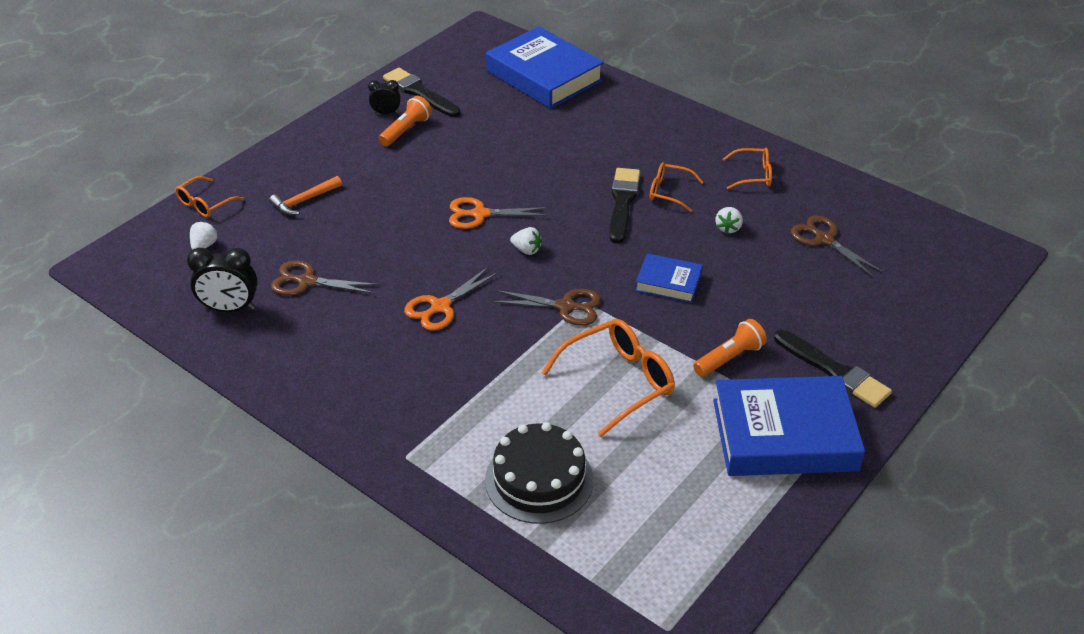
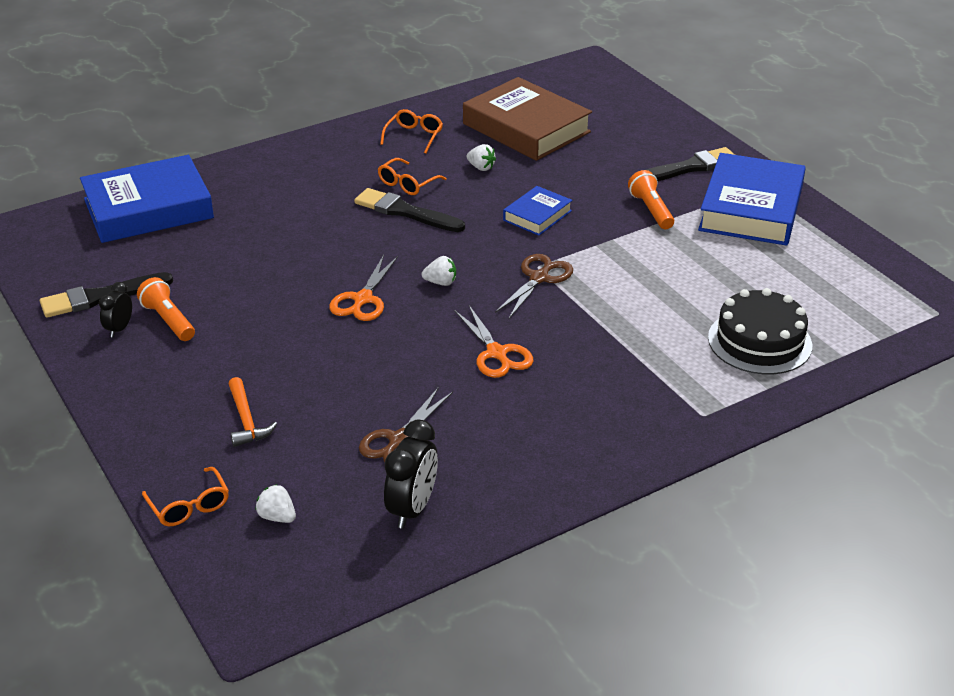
camera: 70 degrees left, 5 degrees down
white strawberry [510,227,542,255] -> white strawberry turned 45 degrees clockwise [422,256,456,286]
orange glasses [542,319,675,437] -> none
brown scissors [791,215,883,277] -> brown book [463,77,592,161]

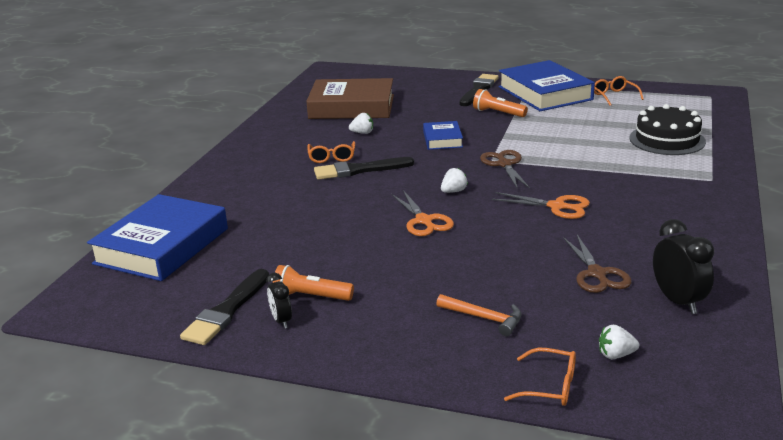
camera: 40 degrees left, 10 degrees down
orange glasses [380,109,443,154] -> orange glasses moved to [594,76,644,106]

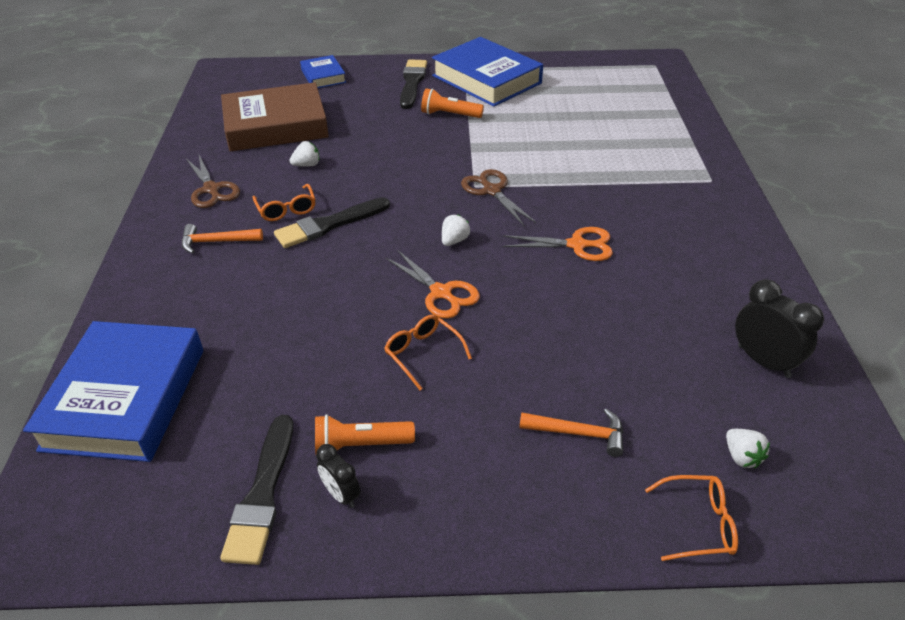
camera: 20 degrees left, 15 degrees up
blue book [423,121,463,150] -> blue book moved to [300,55,346,88]
brown scissors [563,235,631,293] -> brown scissors moved to [186,153,240,208]
orange glasses [594,76,644,106] -> orange glasses moved to [384,314,472,390]
white strawberry [599,325,639,359] -> white strawberry turned 90 degrees counterclockwise [726,429,770,468]
black cake [629,104,706,155] -> none
none -> orange hammer [182,224,263,254]

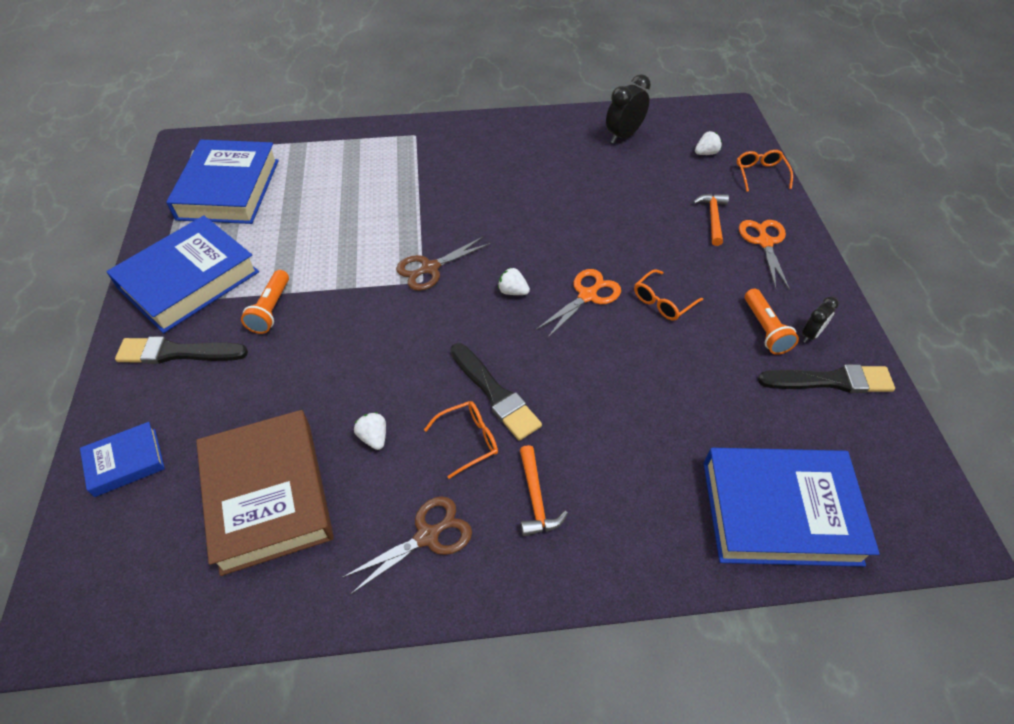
camera: 95 degrees left, 10 degrees up
orange scissors [503,227,613,261] -> orange scissors moved to [739,220,790,290]
none -> blue book [166,140,279,224]

